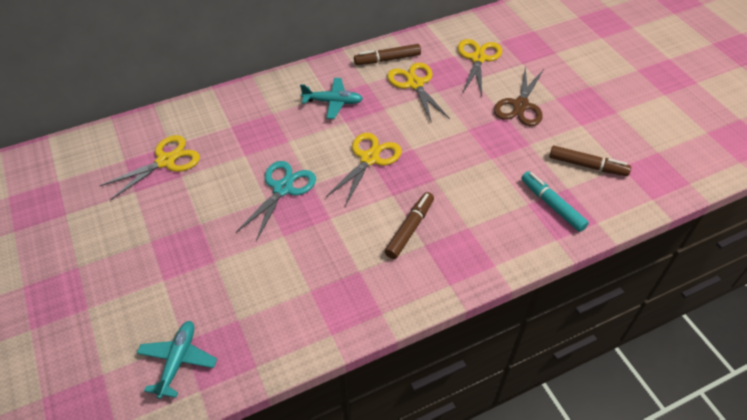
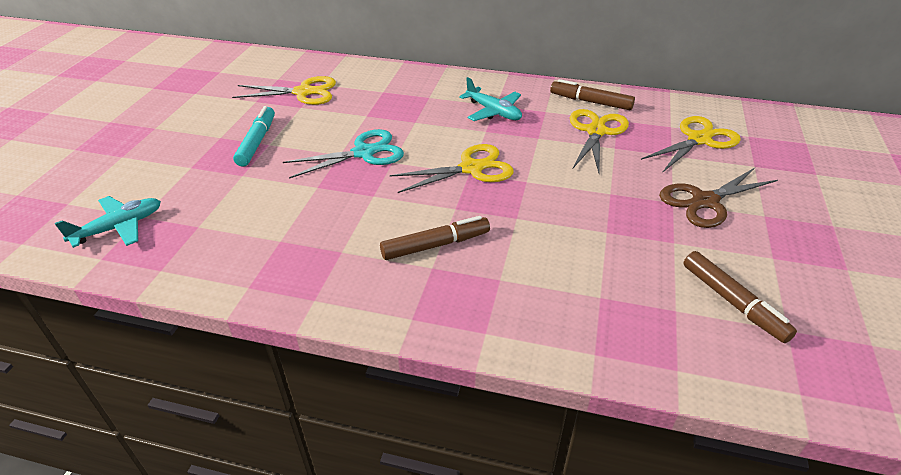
camera: 40 degrees right, 10 degrees down
turquoise marker [521,171,589,232] -> turquoise marker moved to [233,106,275,167]

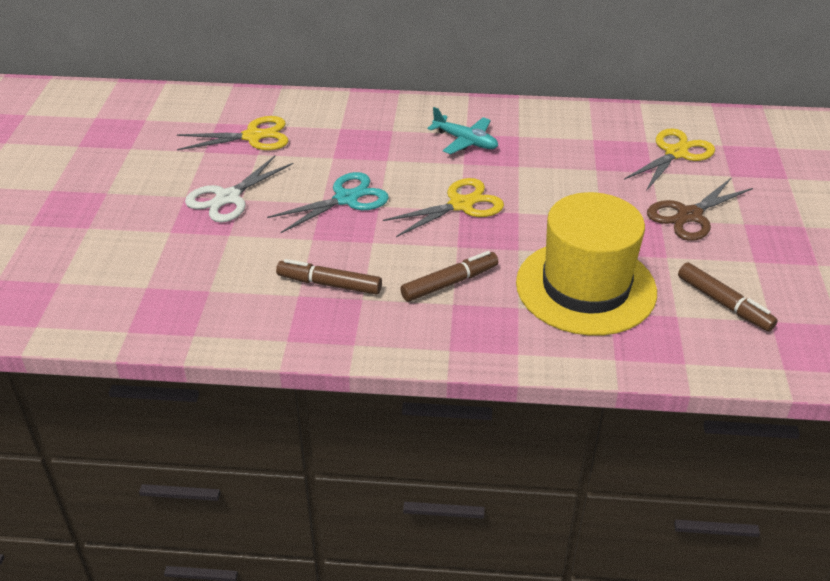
camera: 10 degrees left, 0 degrees up
turquoise plane [55,196,161,248] -> none
turquoise marker [233,106,275,167] -> white scissors [185,156,294,222]
brown marker [550,79,635,110] -> brown marker moved to [276,259,382,295]
yellow scissors [570,109,629,173] -> none
none -> yellow hat [516,192,657,336]

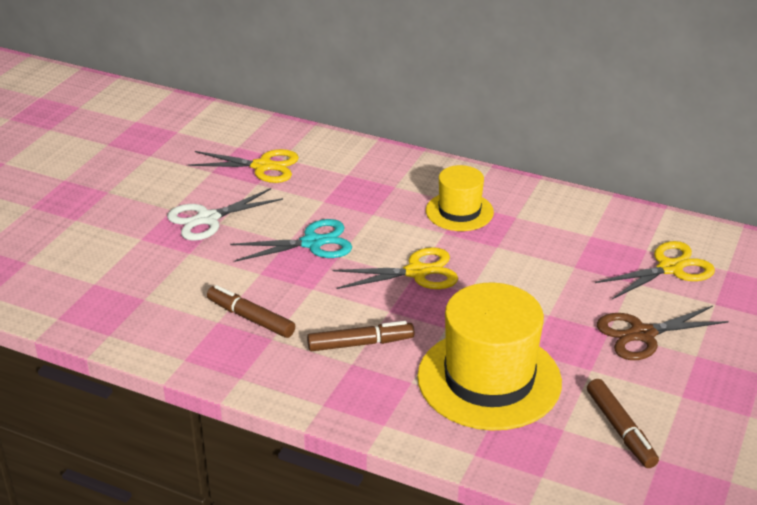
camera: 20 degrees right, 5 degrees down
turquoise plane [427,107,498,154] -> yellow hat [426,165,494,231]

